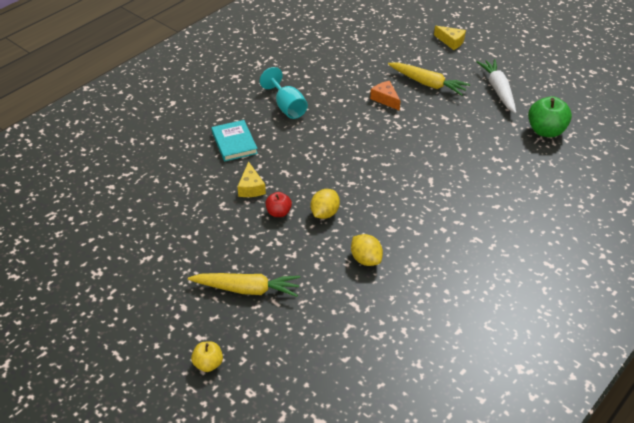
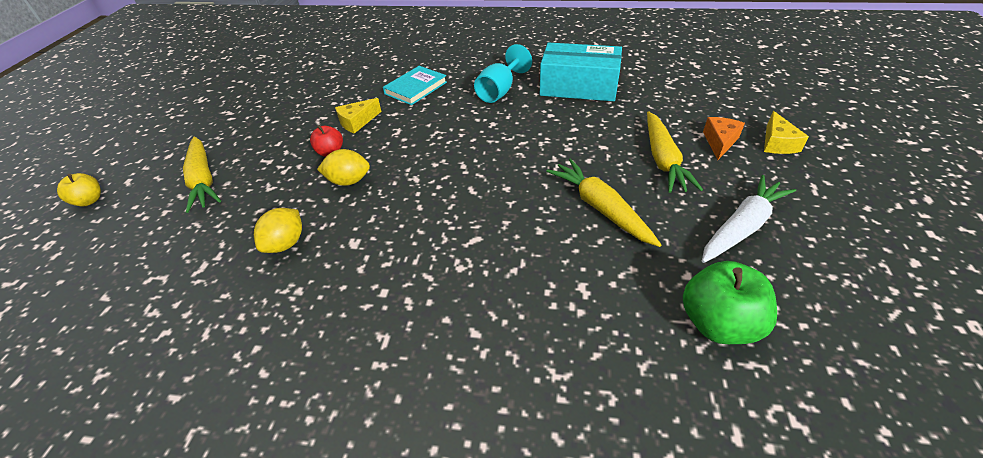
camera: 60 degrees right, 0 degrees up
orange cheese [370,81,400,111] -> orange cheese moved to [703,117,745,160]
none -> turquoise box [540,42,622,101]
none -> yellow carrot [546,159,662,247]

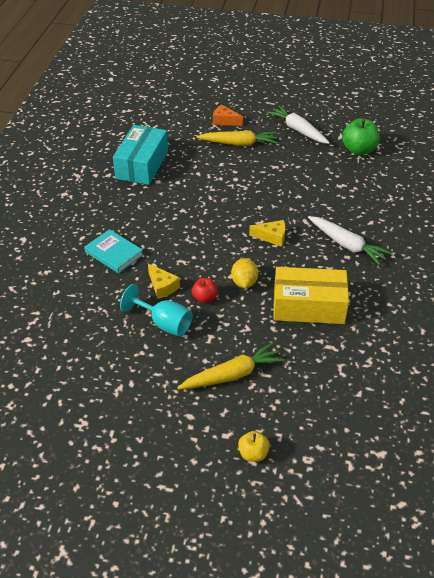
camera: 90 degrees left, 0 degrees up
yellow lemon [254,208,302,253] -> yellow box [273,267,349,324]
turquoise goblet [474,44,532,103] -> turquoise goblet moved to [120,284,193,336]
yellow carrot [546,159,662,247] -> none
yellow cheese [764,111,809,154] -> yellow cheese moved to [249,220,286,247]
none -> white carrot [308,216,392,265]

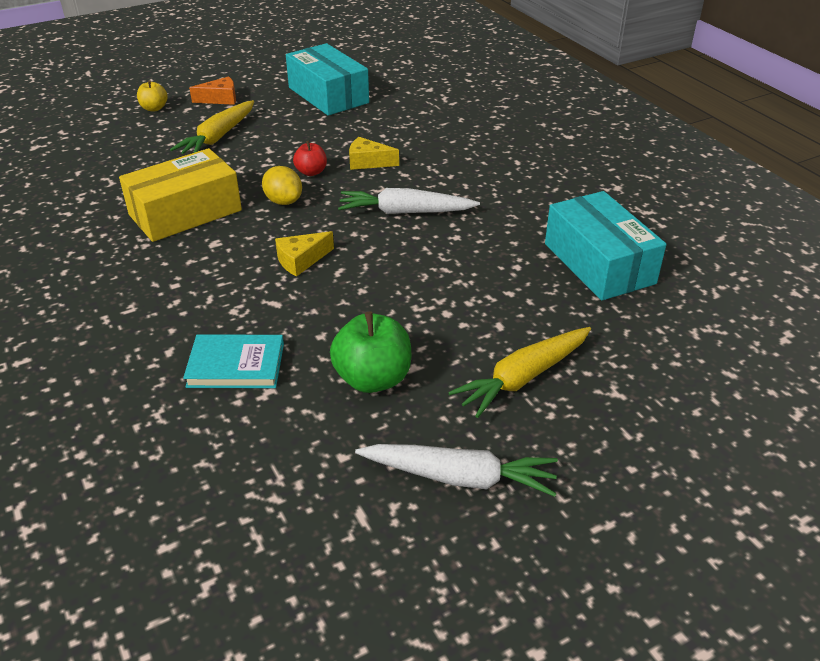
camera: 140 degrees right, 5 degrees down
turquoise book [84,229,143,273] -> turquoise book moved to [183,334,284,388]
turquoise goblet [120,284,193,336] -> none
orange cheese [213,105,243,126] -> orange cheese moved to [189,76,236,105]
white carrot [308,216,392,265] -> white carrot moved to [338,188,480,214]
green apple [342,118,380,155] -> green apple moved to [330,311,411,393]
none -> turquoise box [286,43,369,116]

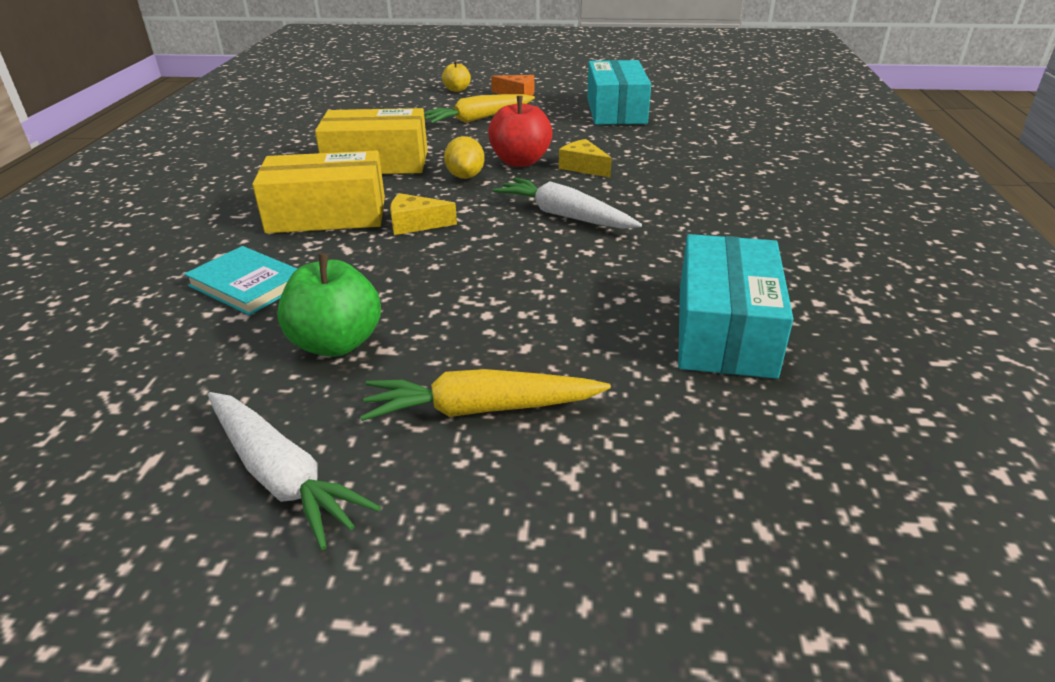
camera: 35 degrees right, 5 degrees down
red apple [293,141,327,176] -> red apple [488,96,553,167], size x1.76
none -> yellow box [252,151,385,233]

